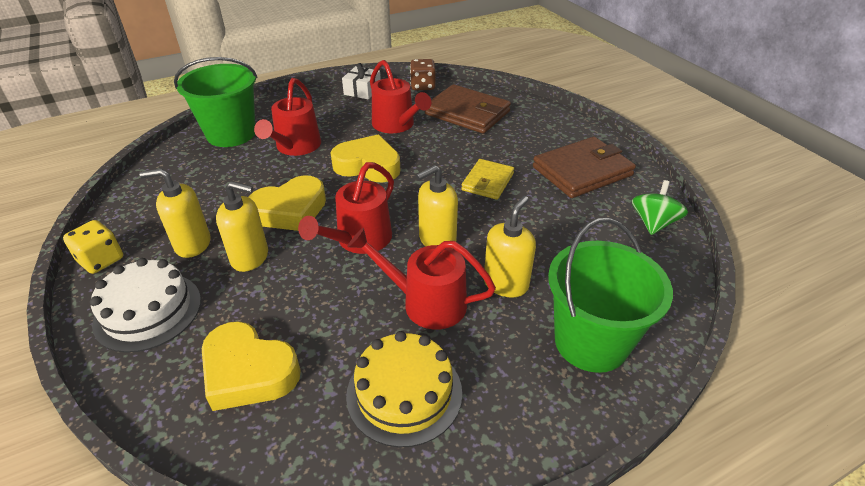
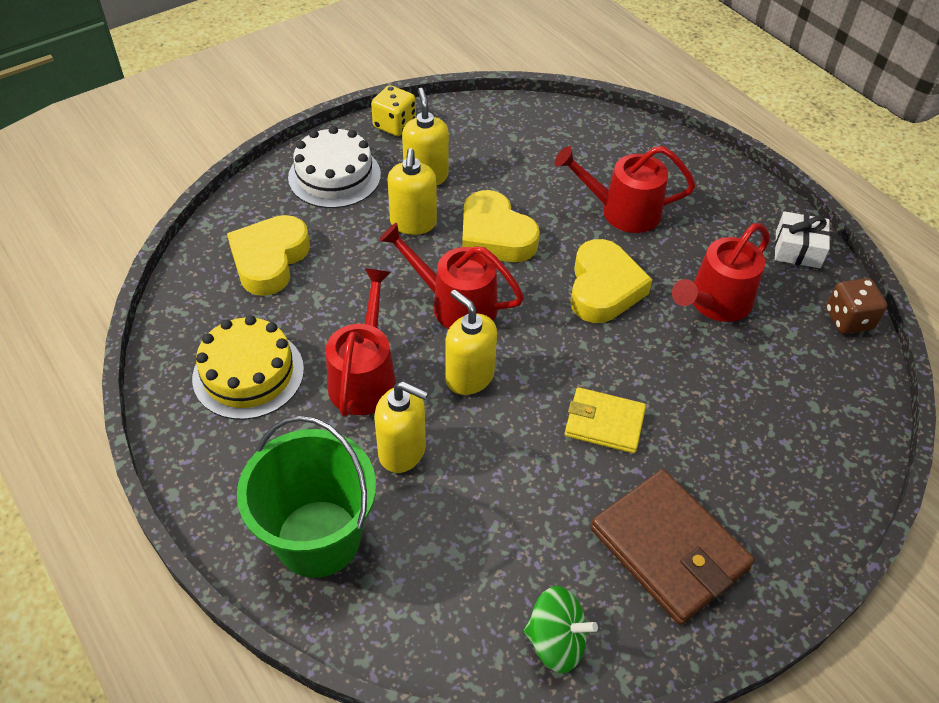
camera: 80 degrees right, 10 degrees up
green bucket [174,57,257,147] -> none
brown wallet [425,84,511,134] -> none

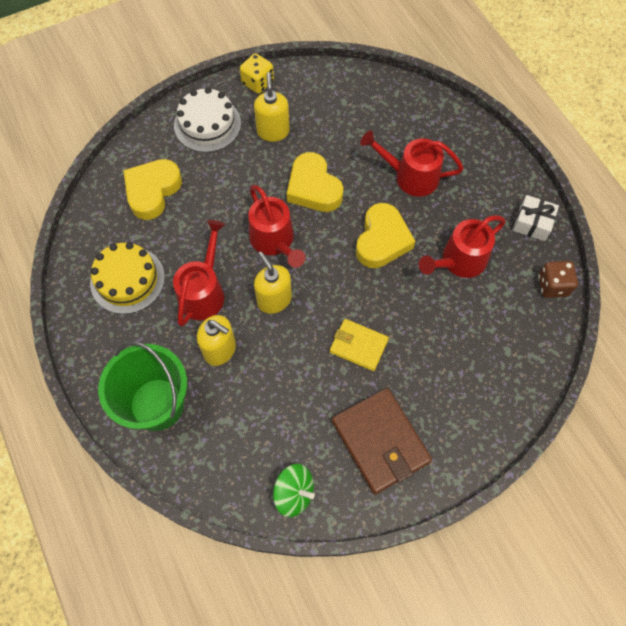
camera: 10 degrees right, 15 degrees up
red watering can [379,223,524,329] -> red watering can turned 150 degrees counterclockwise [248,185,305,268]
yellow soap dispenser [388,148,437,235] -> none

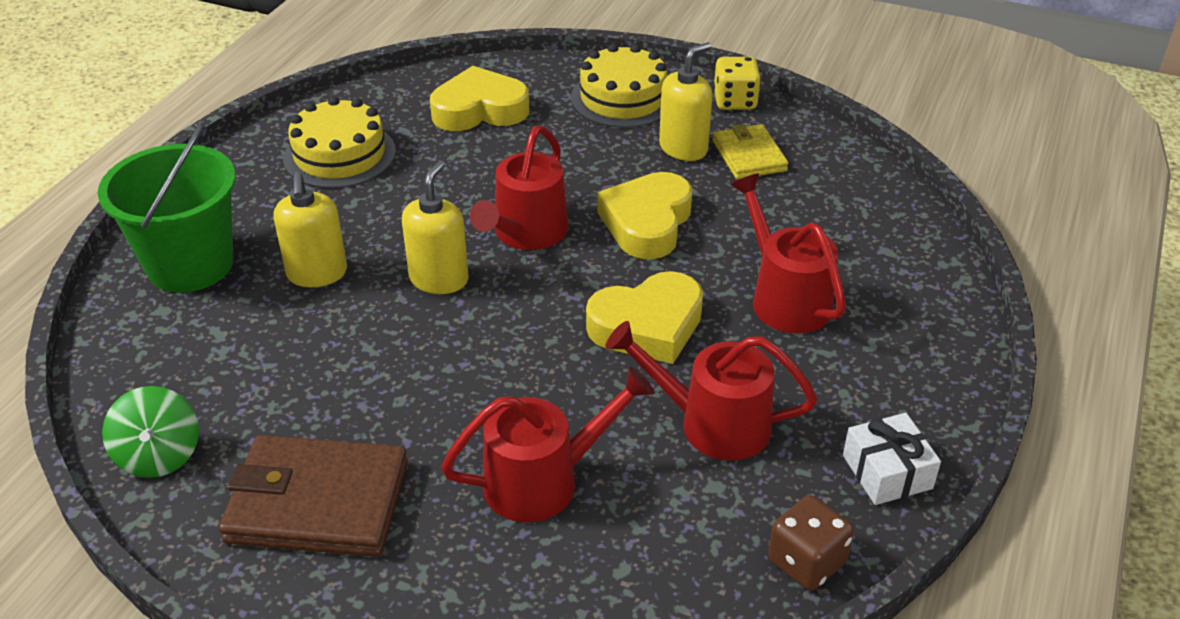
camera: 50 degrees right, 25 degrees down
red watering can [173,220,225,326] -> red watering can moved to [441,367,655,522]
white cake [174,87,241,153] -> yellow cake [571,44,667,128]
yellow wallet [330,319,389,371] -> yellow wallet moved to [712,124,789,179]
brown wallet [332,388,432,494] -> brown wallet turned 75 degrees clockwise [219,435,408,557]

